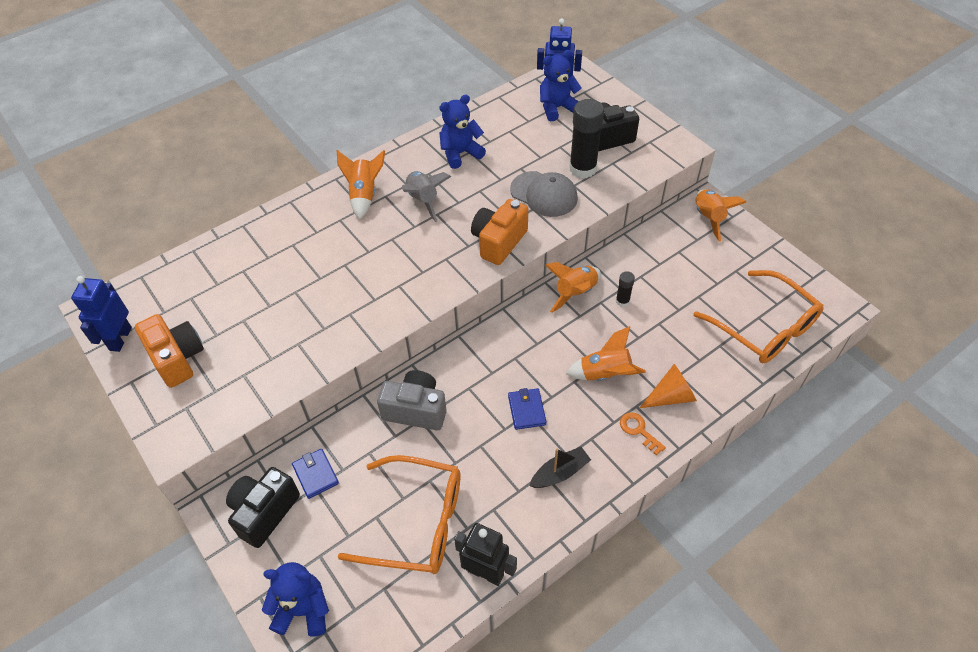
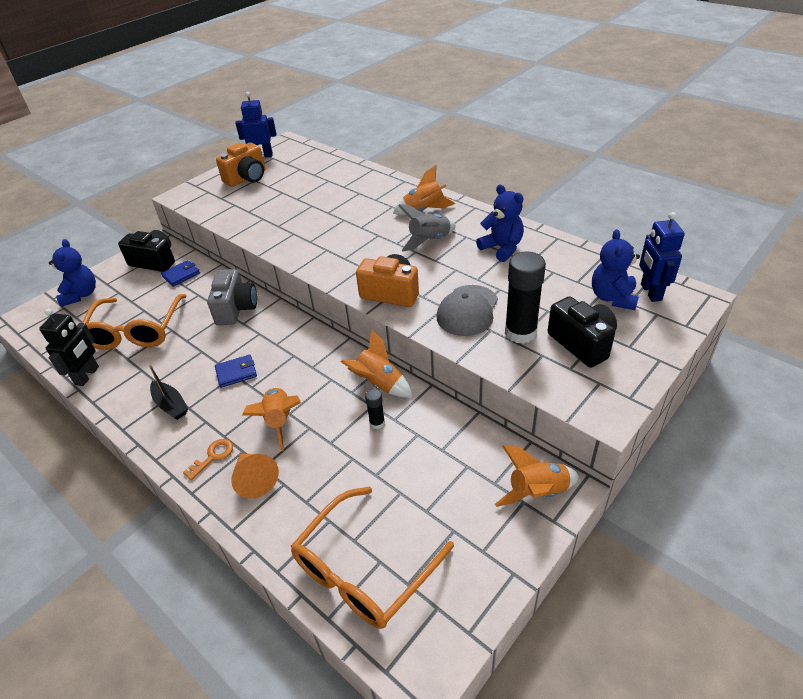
camera: 80 degrees right, 10 degrees down
blue teddy bear [540,50,582,121] -> blue teddy bear turned 135 degrees counterclockwise [592,229,640,310]

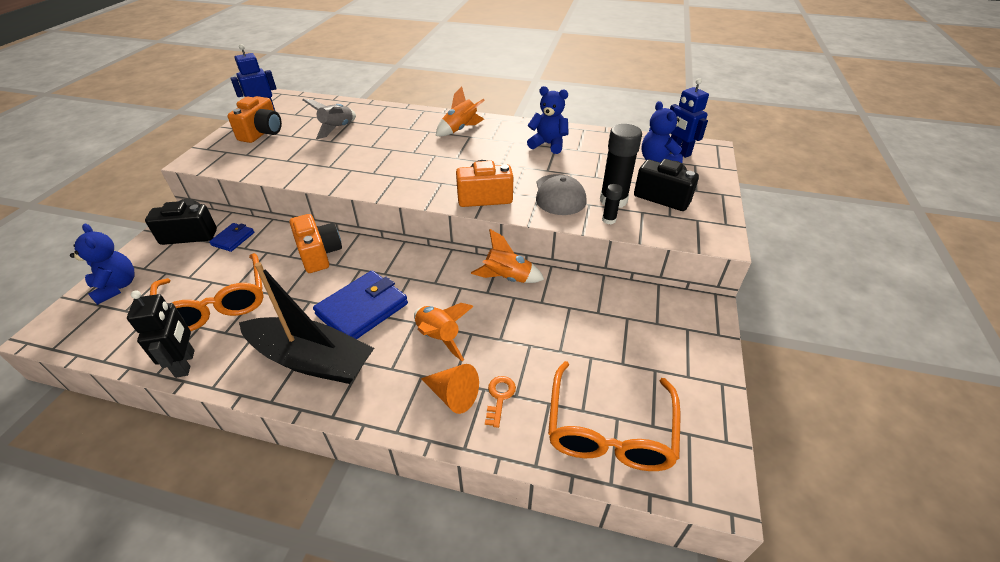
camera: 30 degrees left, 0 degrees up
black boat [149,364,188,420] -> black boat [239,262,374,384], size x2.15
orange key [183,439,233,480] -> orange key moved to [485,376,516,428]
grey camera [207,269,257,325] -> orange camera [290,214,342,273]
blue wallet [215,355,257,388] -> blue wallet [313,270,408,339], size x1.90
black glue stick [365,389,385,429] -> black glue stick moved to [602,184,623,224]
grey rocket [398,204,456,251] -> grey rocket moved to [303,99,356,139]
orange rocket [495,445,579,507] -> none

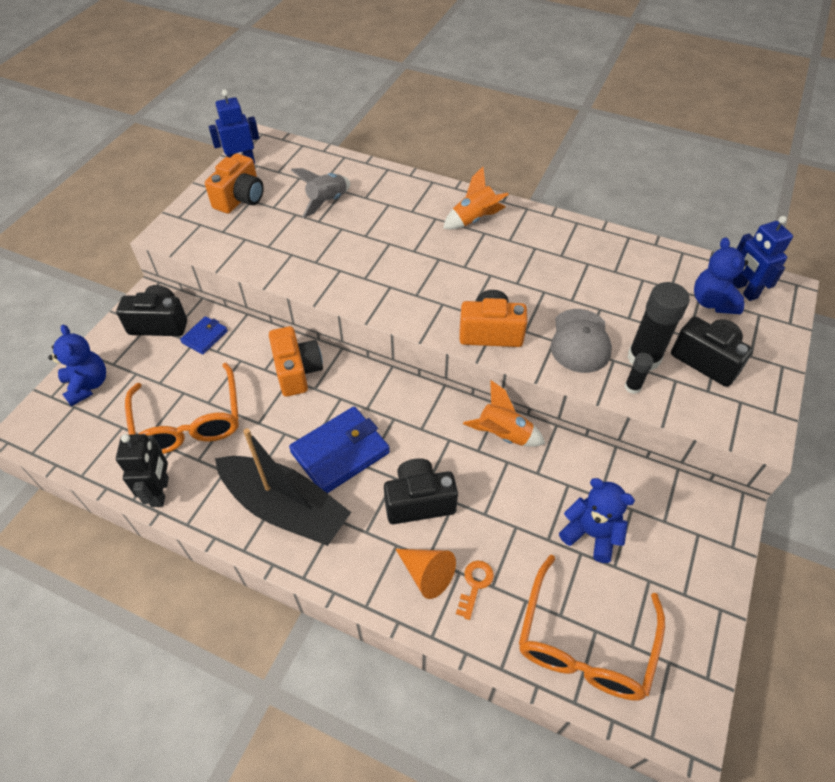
camera: 10 degrees right, 10 degrees up
orange rocket [414,303,473,361] -> black camera [384,458,458,524]
blue teddy bear [527,86,569,154] -> blue teddy bear moved to [559,478,635,563]

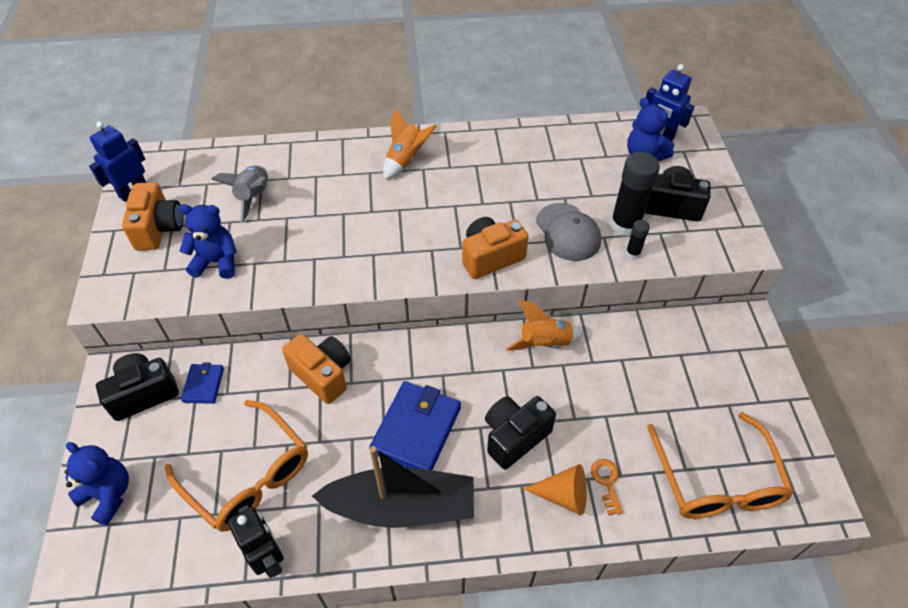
camera: 30 degrees left, 0 degrees up
blue teddy bear [559,478,635,563] -> blue teddy bear moved to [179,204,237,279]

